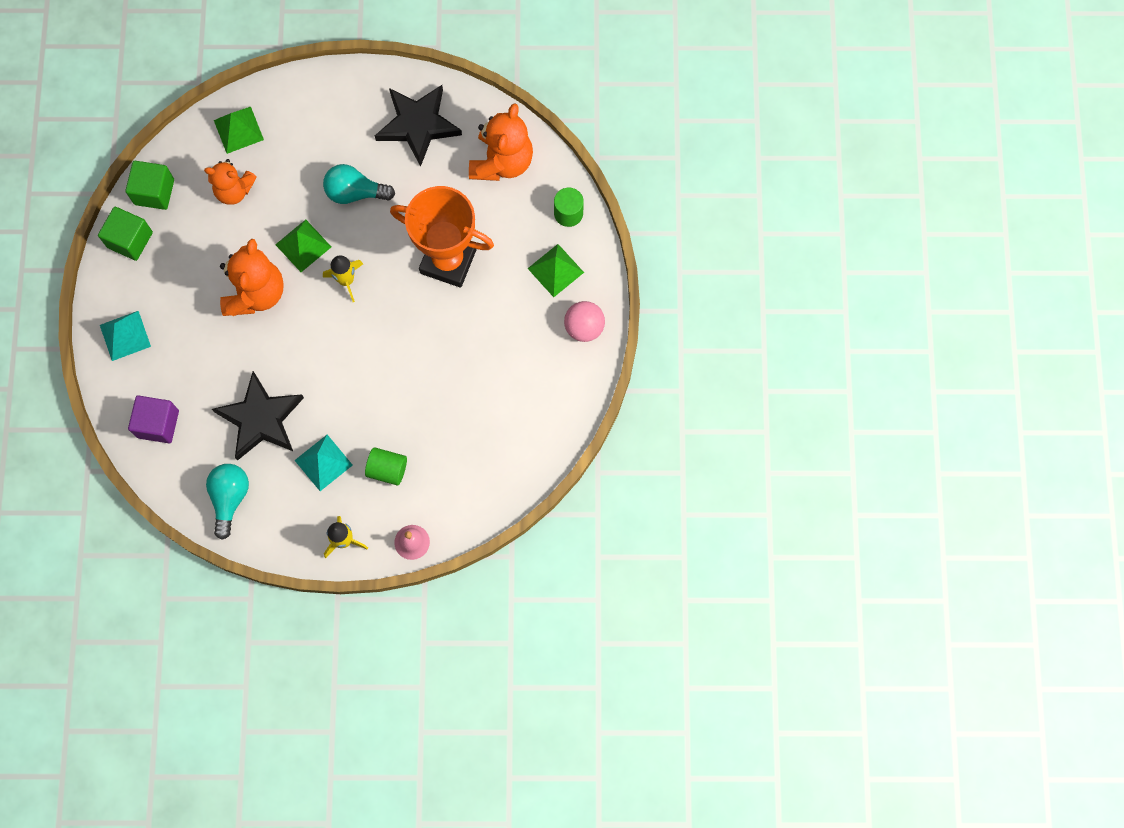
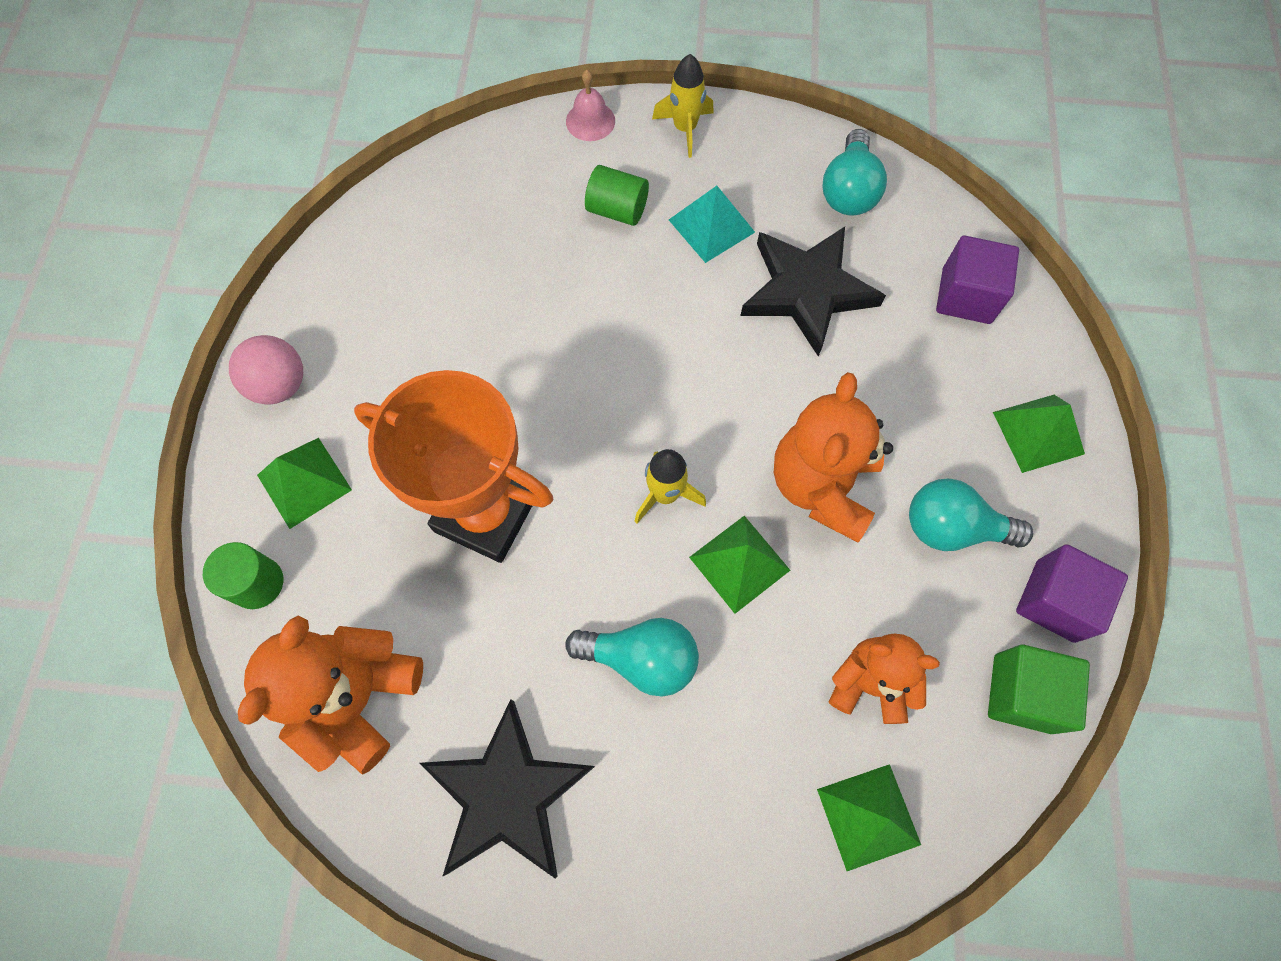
camera: 175 degrees left, 5 degrees down
green cube [98,207,153,261] -> purple cube [1016,544,1128,643]
turquoise pyramid [100,311,151,361] -> green pyramid [993,395,1085,473]
none -> turquoise light bulb [909,479,1033,551]

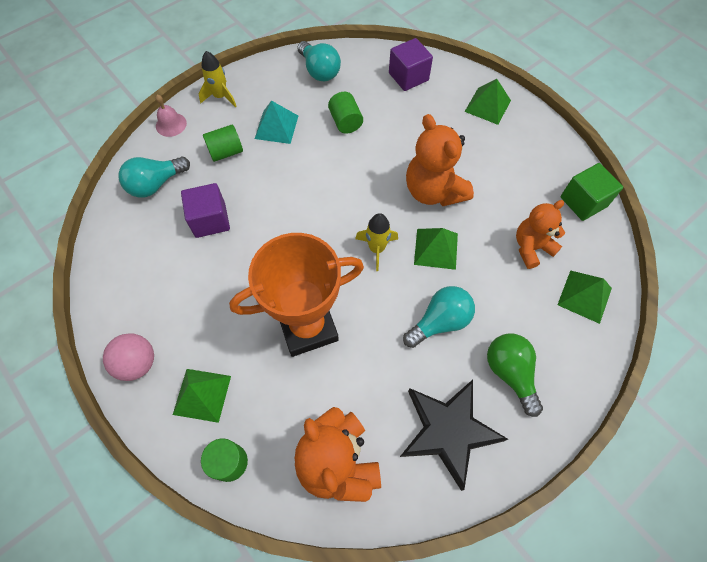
camera: 45 degrees left, 5 degrees down
black star [740,227,886,356] -> green cylinder [328,92,363,134]
turquoise light bulb [909,479,1033,551] -> turquoise light bulb moved to [119,157,190,197]
purple cube [1016,544,1128,643] -> purple cube moved to [181,183,230,238]
none -> green light bulb [487,333,543,417]

